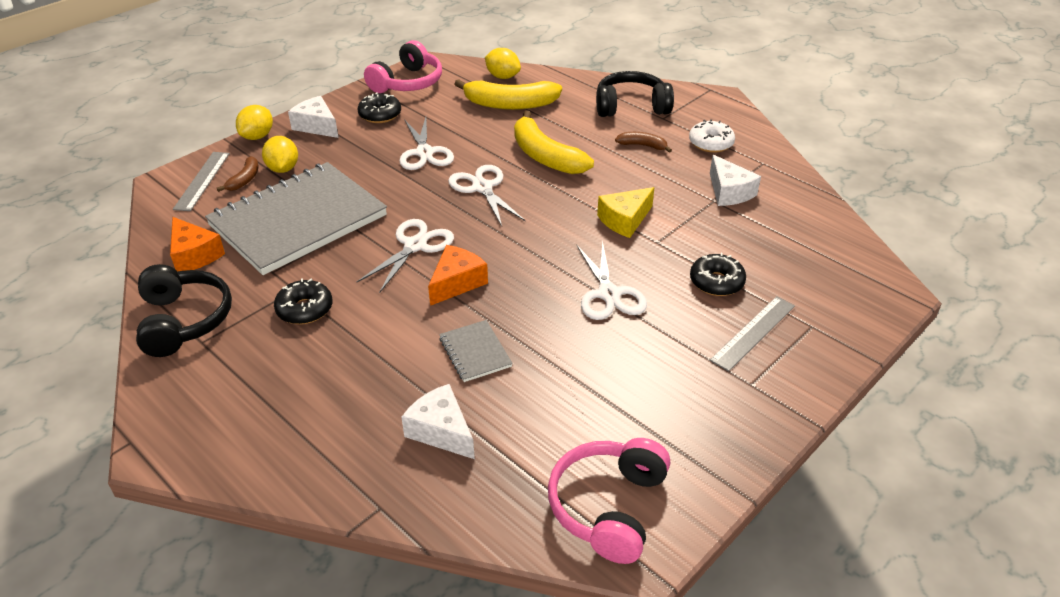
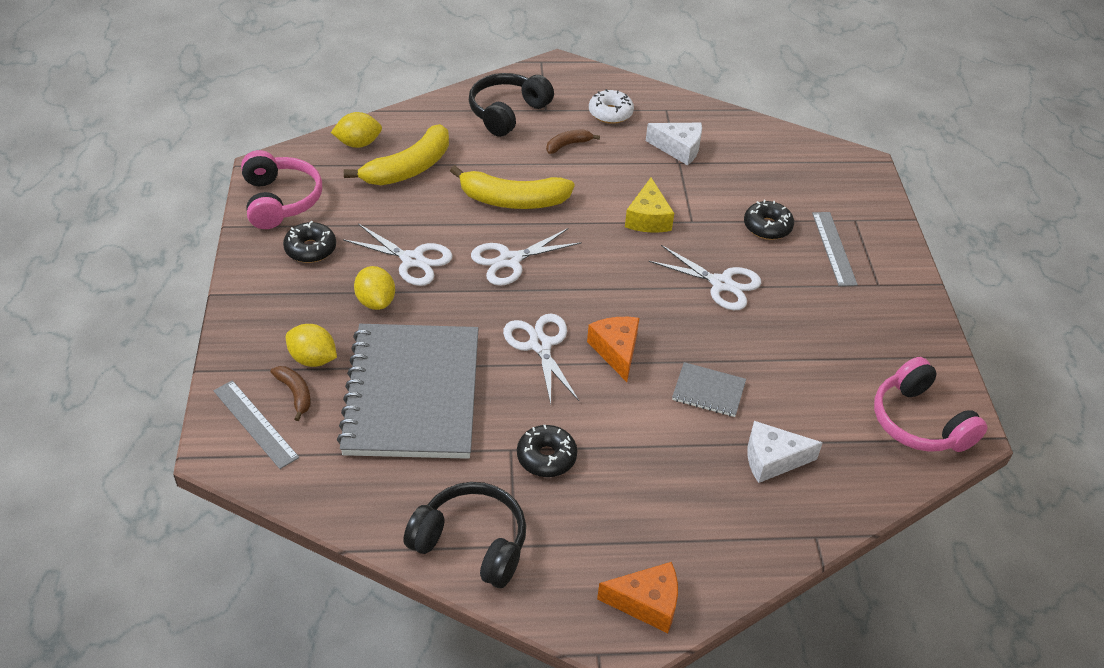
camera: 50 degrees left, 5 degrees up
orange cheese [170,217,225,272] -> orange cheese moved to [597,562,678,633]
yellow lemon [236,105,273,140] -> yellow lemon moved to [354,266,395,310]
white cheese [288,96,338,138] -> none
white scissors [448,165,525,226] -> white scissors turned 45 degrees counterclockwise [471,228,582,286]

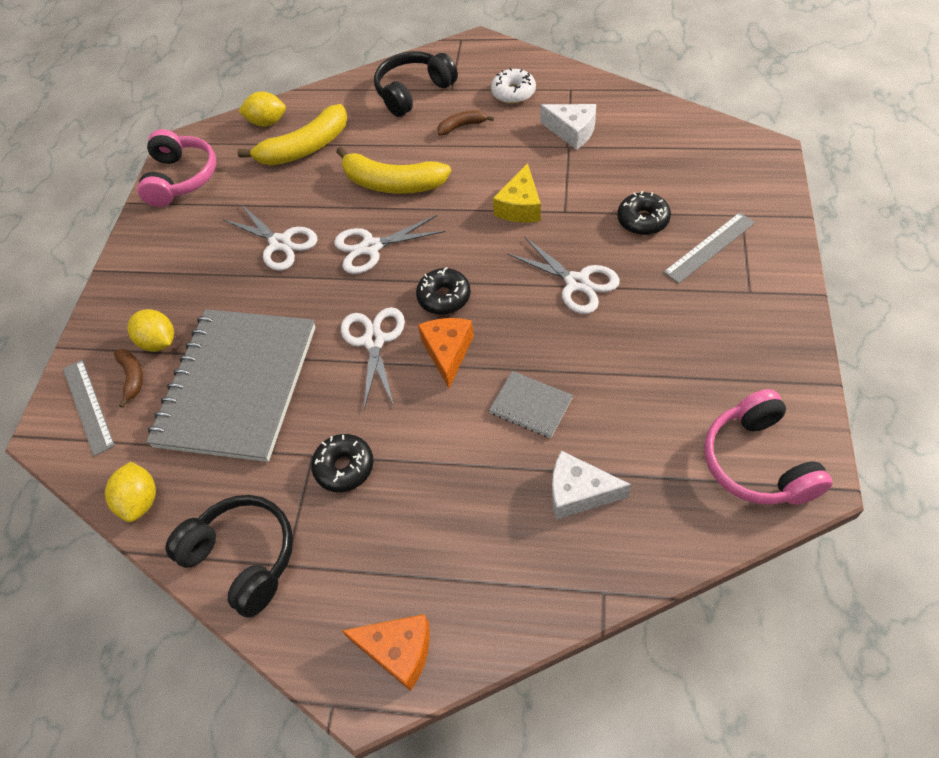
camera: 20 degrees right, 10 degrees up
black donut [283,221,336,263] -> black donut moved to [416,267,471,315]
yellow lemon [354,266,395,310] -> yellow lemon moved to [105,462,156,522]
grey ruler [812,212,858,286] -> grey ruler turned 45 degrees clockwise [663,212,755,284]

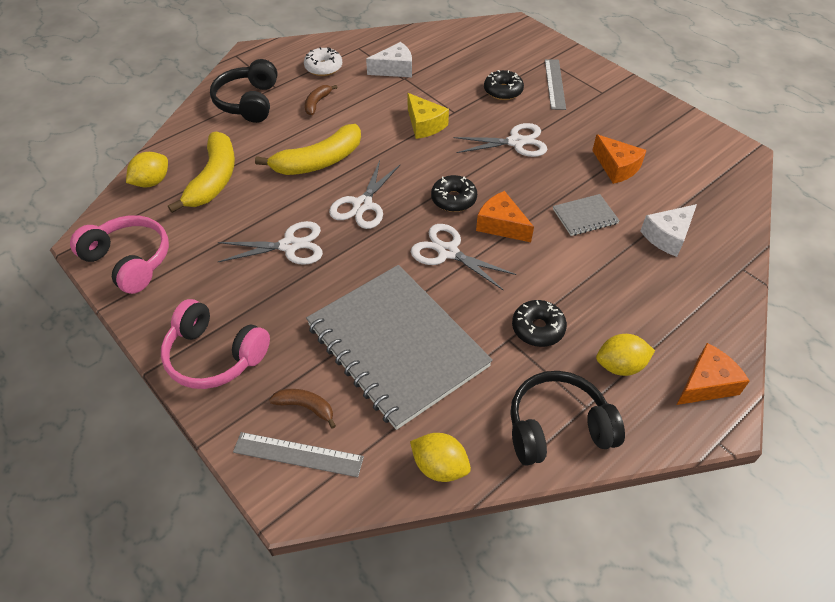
camera: 55 degrees left, 5 degrees down
yellow lemon [127,309,174,352] -> yellow lemon moved to [596,334,655,376]
pink headphones [704,389,833,505] -> pink headphones moved to [161,299,270,389]
none -> orange cheese [592,134,647,184]

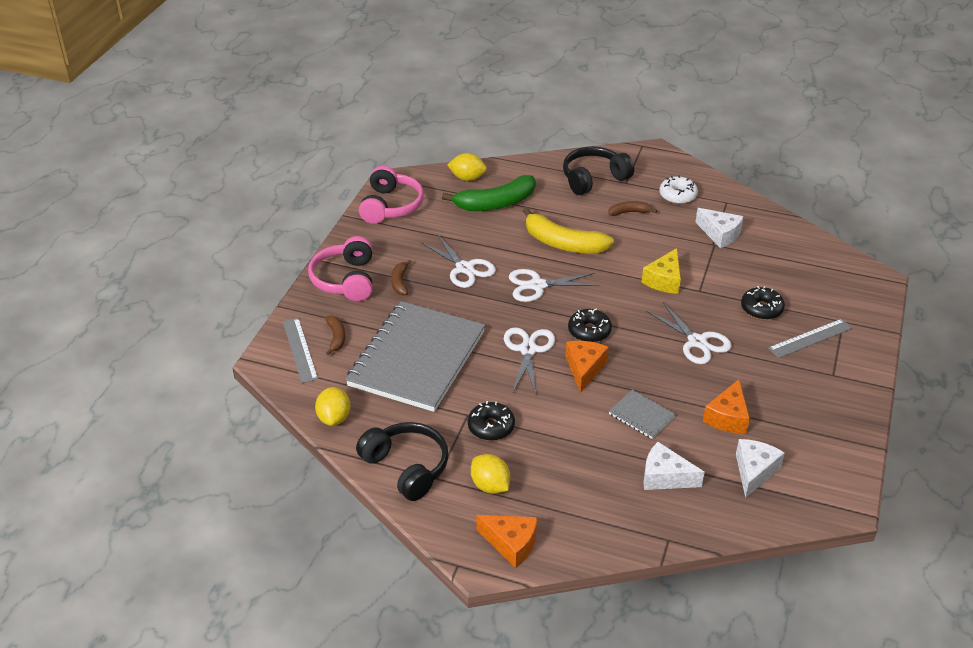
camera: 60 degrees right, 10 degrees down
yellow banana [168,131,235,213] -> green banana [442,175,536,211]
none -> brown banana [391,260,412,295]
none -> white cheese [736,439,785,498]

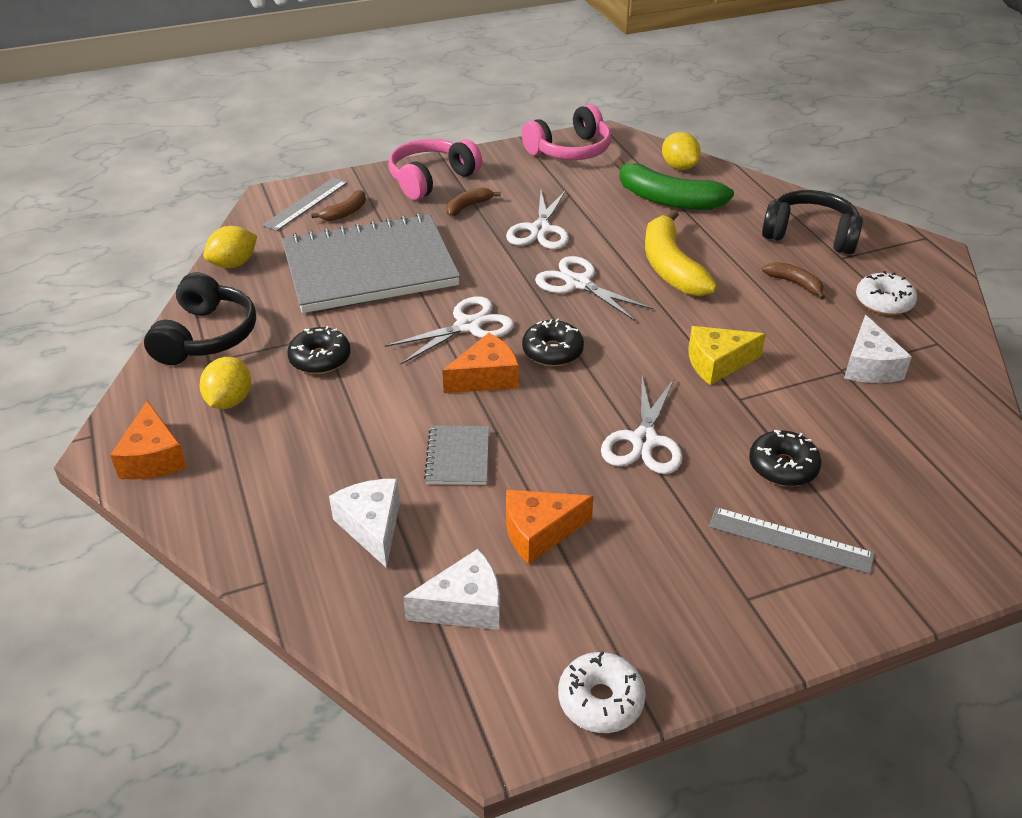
camera: 50 degrees right, 0 degrees up
none -> white donut [558,651,646,733]

